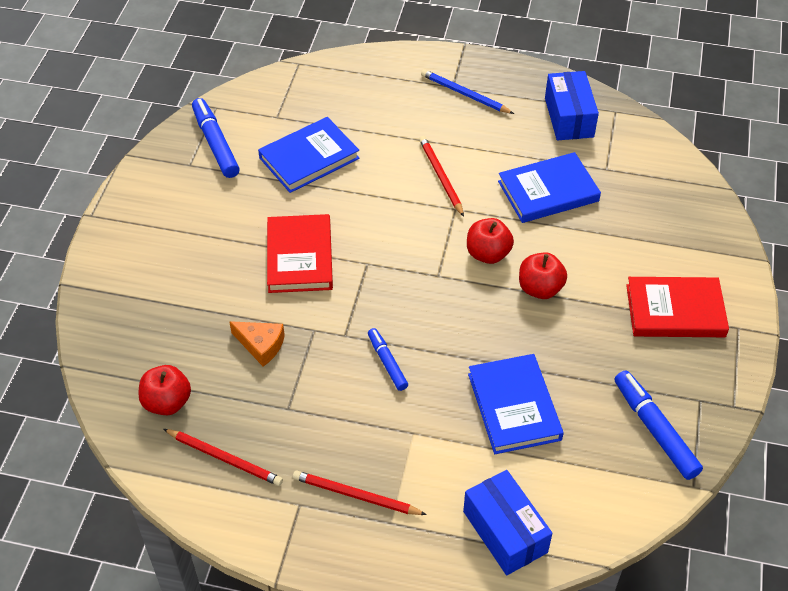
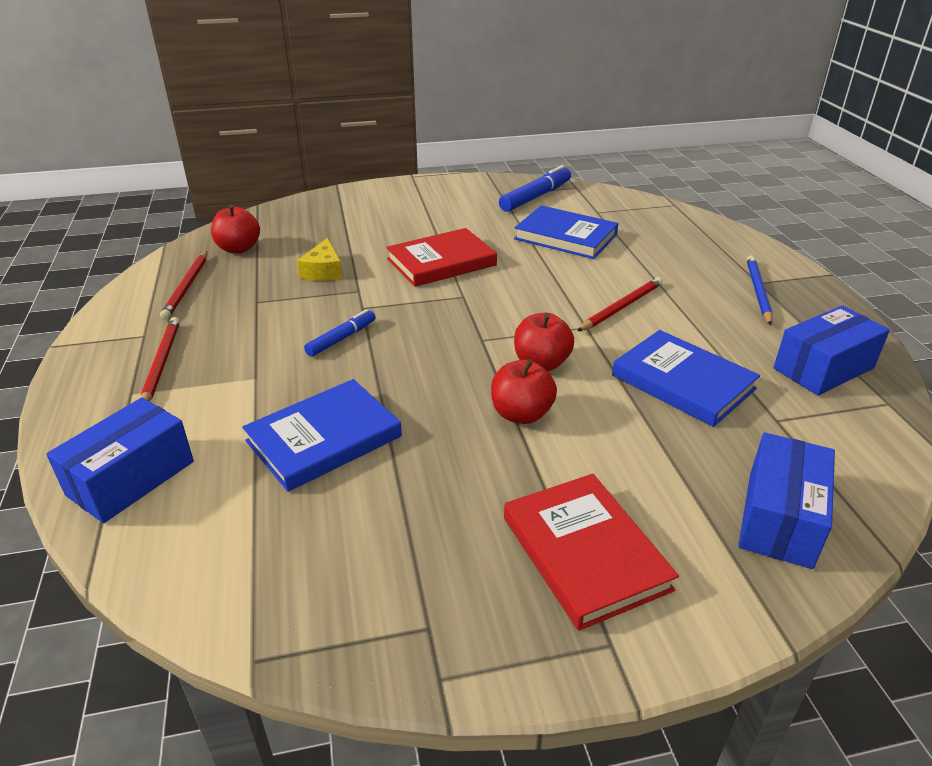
camera: 65 degrees right, 15 degrees down
orange cheese [229,321,285,367] -> yellow cheese [297,238,343,281]
blue marker [615,370,703,480] -> none
none -> blue box [738,432,835,569]

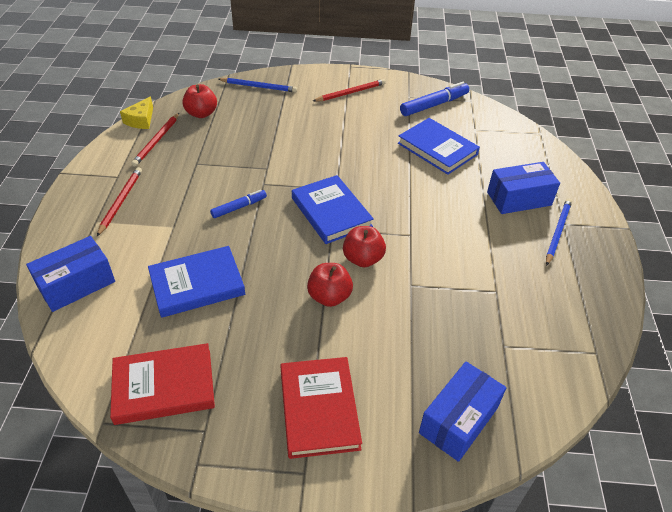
camera: 15 degrees right, 10 degrees up
yellow cheese [297,238,343,281] -> yellow cheese moved to [120,96,153,129]
red book [386,228,497,287] -> red book moved to [110,343,215,425]
red pencil [577,277,663,331] -> red pencil moved to [313,79,386,102]
blue book [612,330,760,427] -> blue book moved to [292,175,374,244]
blue box [773,305,890,396] -> blue box moved to [487,162,560,214]
none -> blue pencil [218,78,297,93]

